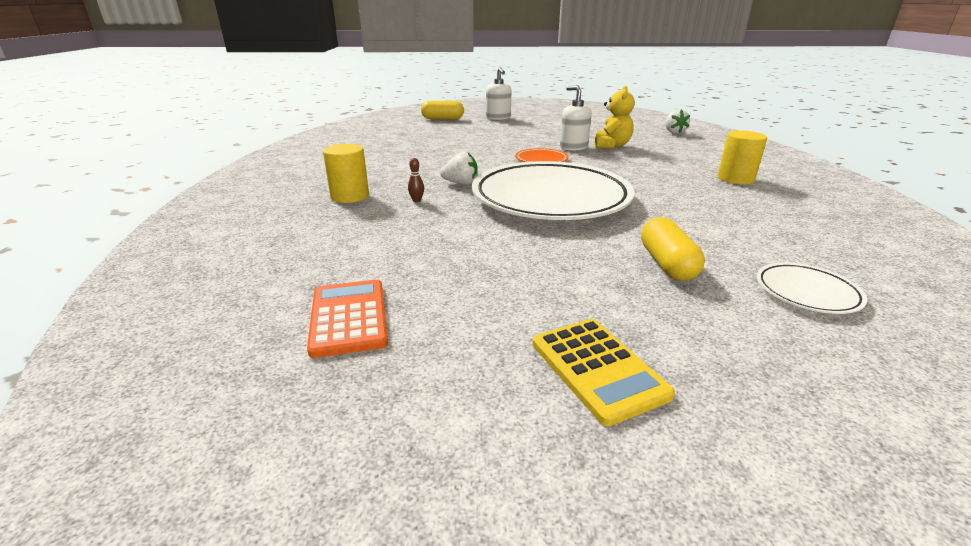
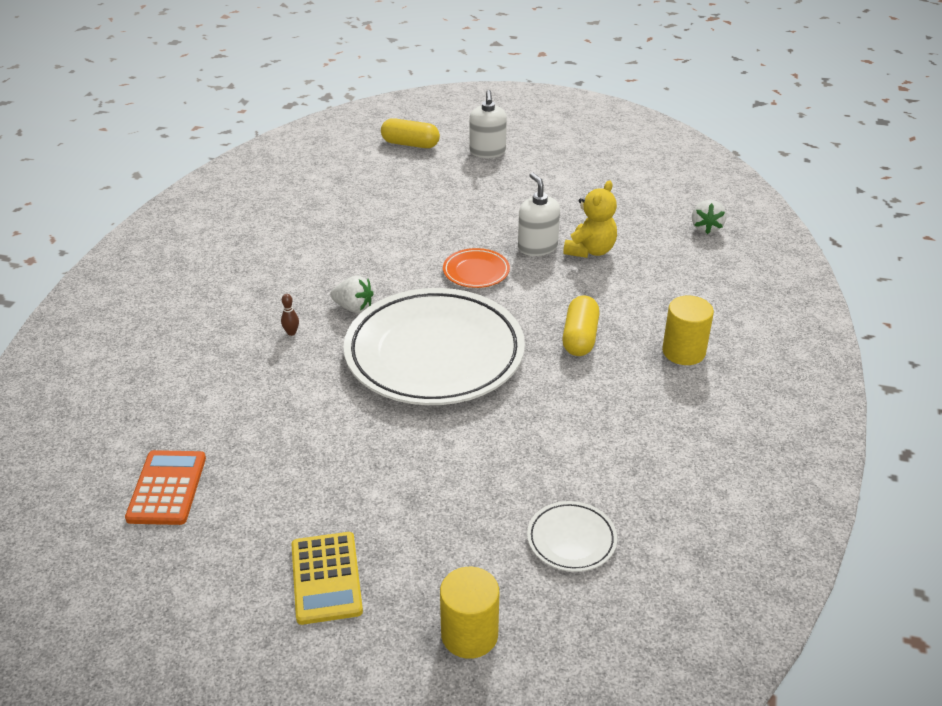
camera: 15 degrees right, 10 degrees up
yellow cylinder [323,144,369,203] -> yellow cylinder moved to [440,567,499,659]
yellow capsule [641,217,705,281] -> yellow capsule moved to [562,296,599,356]

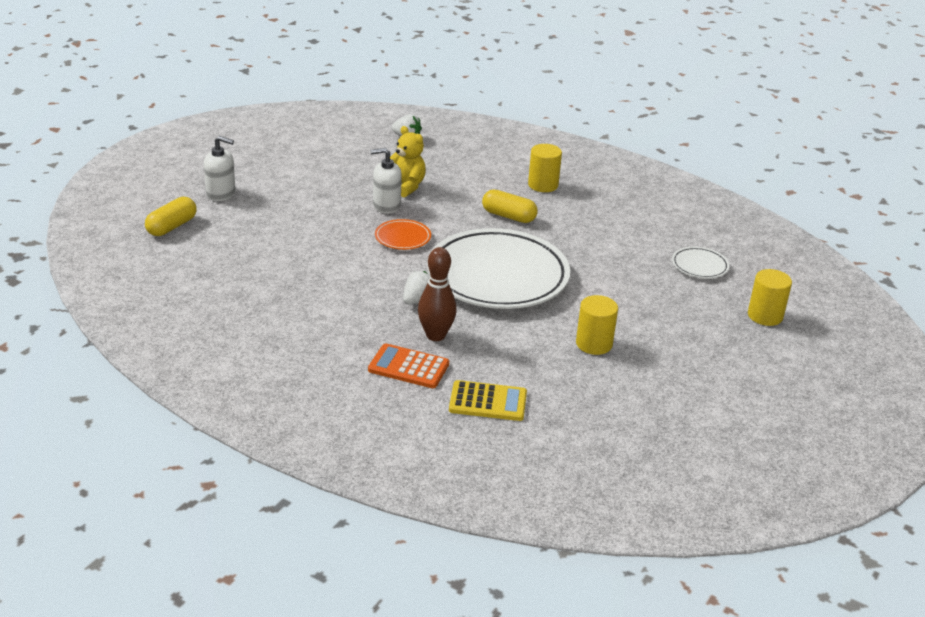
camera: 75 degrees left, 5 degrees down
orange calculator [125,450,206,525] -> orange calculator moved to [368,344,449,388]
brown bowling pin [281,294,299,336] -> brown bowling pin [418,247,457,341], size x2.45
yellow calculator [291,532,363,625] -> yellow calculator moved to [449,380,527,421]
none -> yellow cylinder [576,295,618,355]

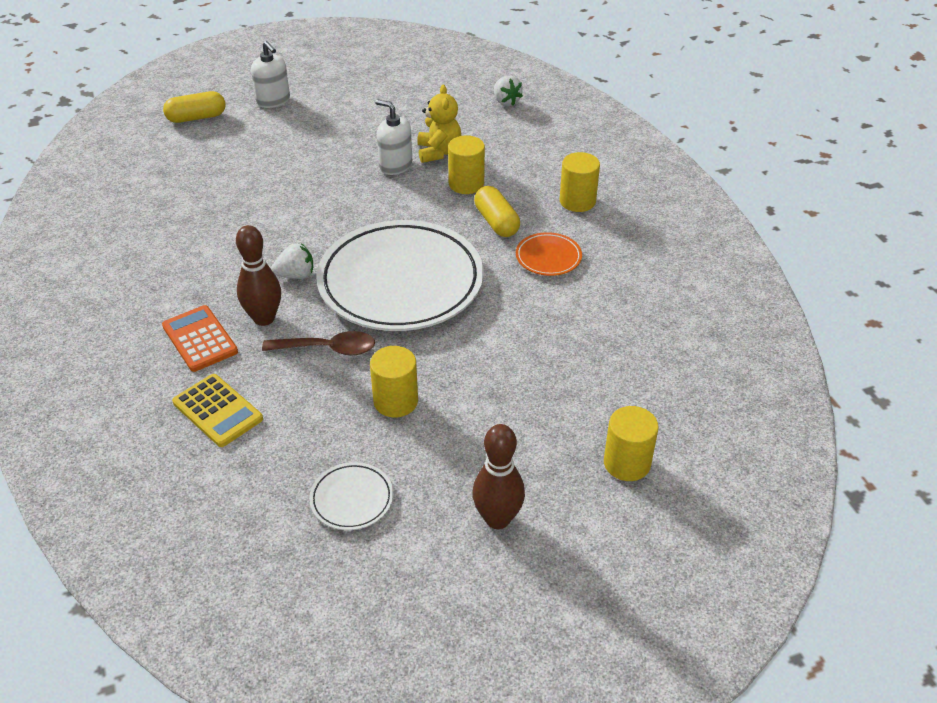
camera: 40 degrees right, 10 degrees up
orange plate [375,219,431,250] -> orange plate moved to [516,232,582,276]
white plate [672,247,730,278] -> white plate moved to [309,462,393,530]
none -> brown spoon [262,331,375,355]
none -> yellow cylinder [448,135,485,194]
none -> brown bowling pin [472,424,525,529]

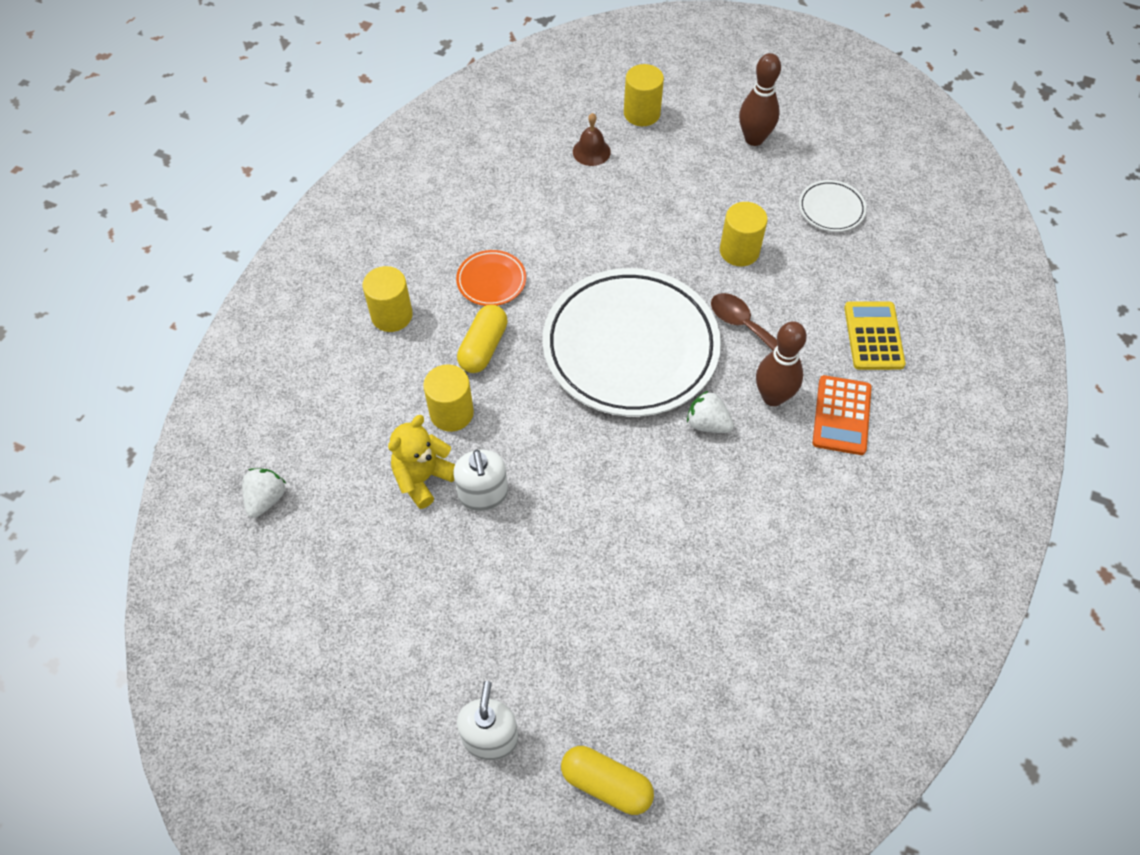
camera: 135 degrees left, 15 degrees up
none -> brown bell [573,113,611,166]

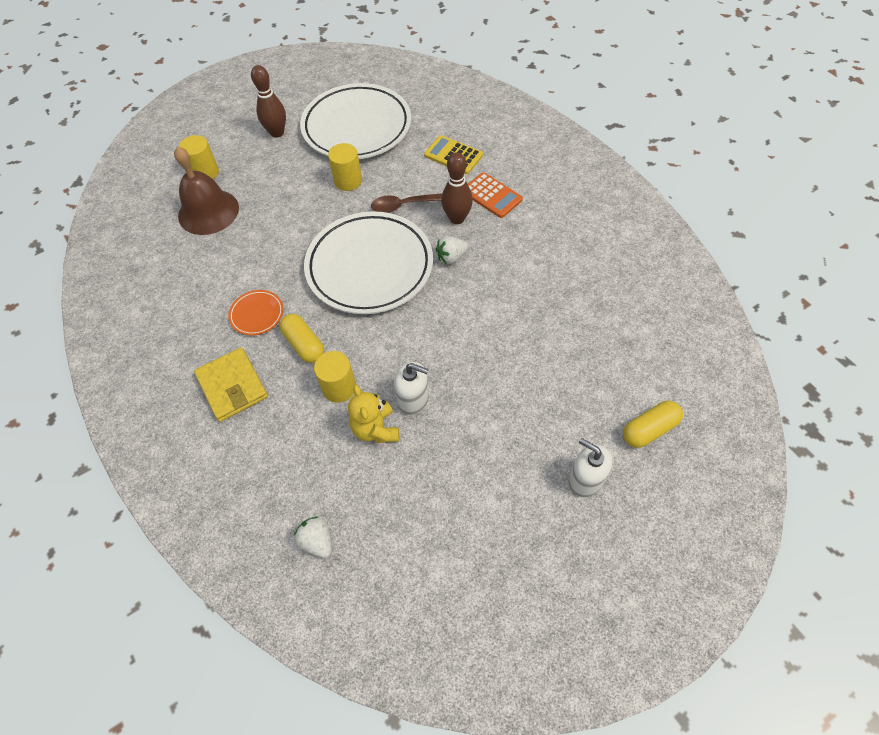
camera: 55 degrees left, 0 degrees up
yellow cylinder [363,266,413,332] -> yellow wallet [194,347,268,422]
brown bell [573,113,611,166] -> brown bell [174,147,239,235], size x2.09
white plate [799,180,867,232] -> white plate [300,83,411,159], size x2.43

